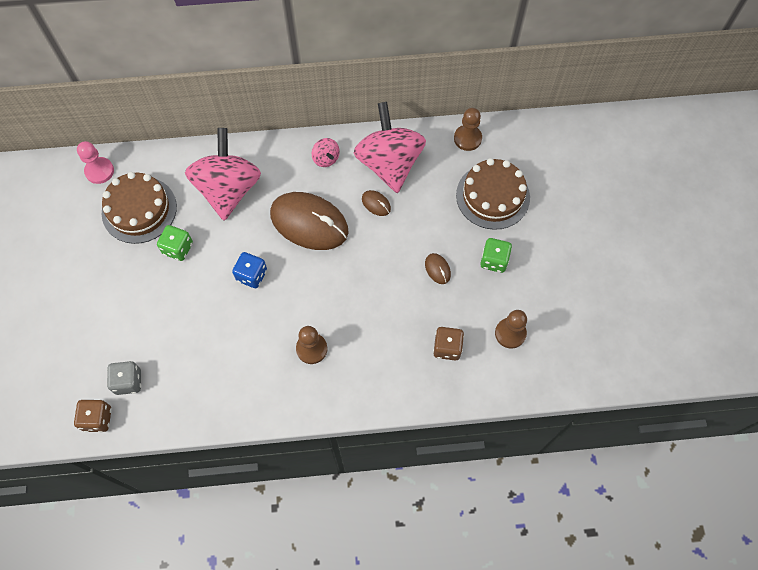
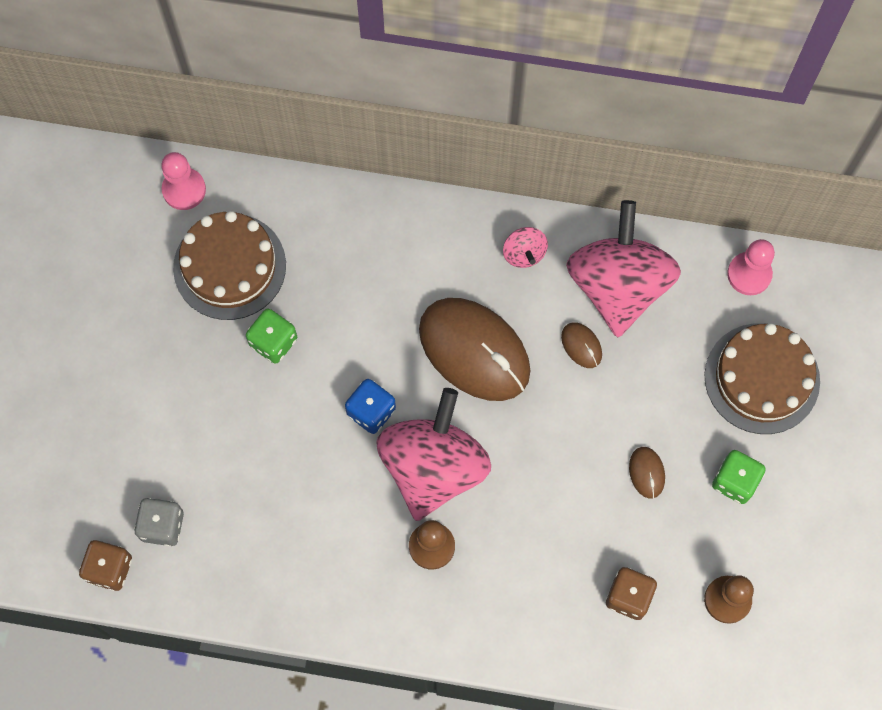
camera: 15 degrees right, 5 degrees up
pink spinning top [185,128,261,221] -> pink spinning top moved to [376,388,491,521]
brown pawn [454,108,482,151] -> pink pawn [727,239,775,295]

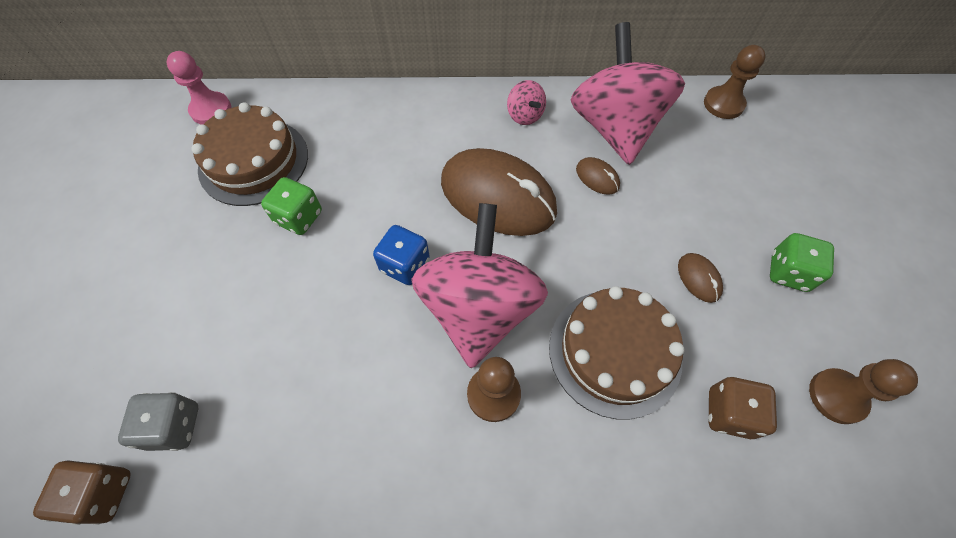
camera: 10 degrees left, 10 degrees down
brown cake [704,323,820,434] -> brown cake moved to [549,286,685,420]
pink pawn [727,239,775,295] -> brown pawn [704,45,766,119]

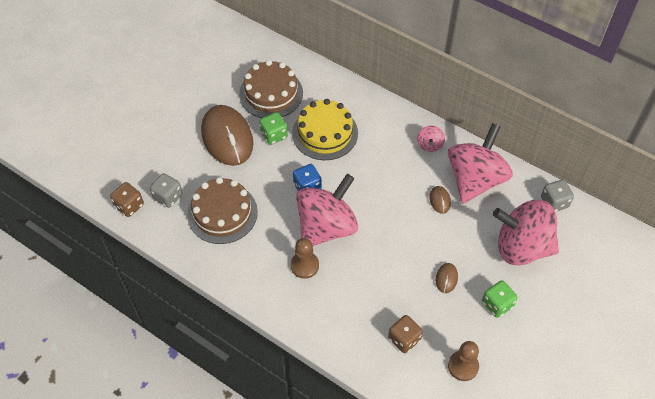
camera: 35 degrees right, 5 degrees down
pink pawn [166,51,231,124] -> none
brown mouse [441,148,557,236] -> brown mouse moved to [201,105,253,166]
brown cake [549,286,685,420] -> brown cake moved to [187,177,258,244]
brown pawn [704,45,766,119] -> grey dice [541,180,574,212]
none -> yellow cake [292,99,358,160]
none -> pink spinning top [493,200,559,265]

